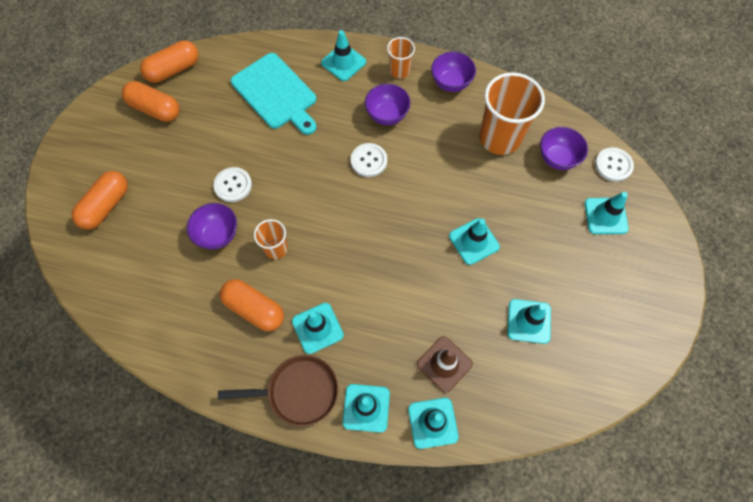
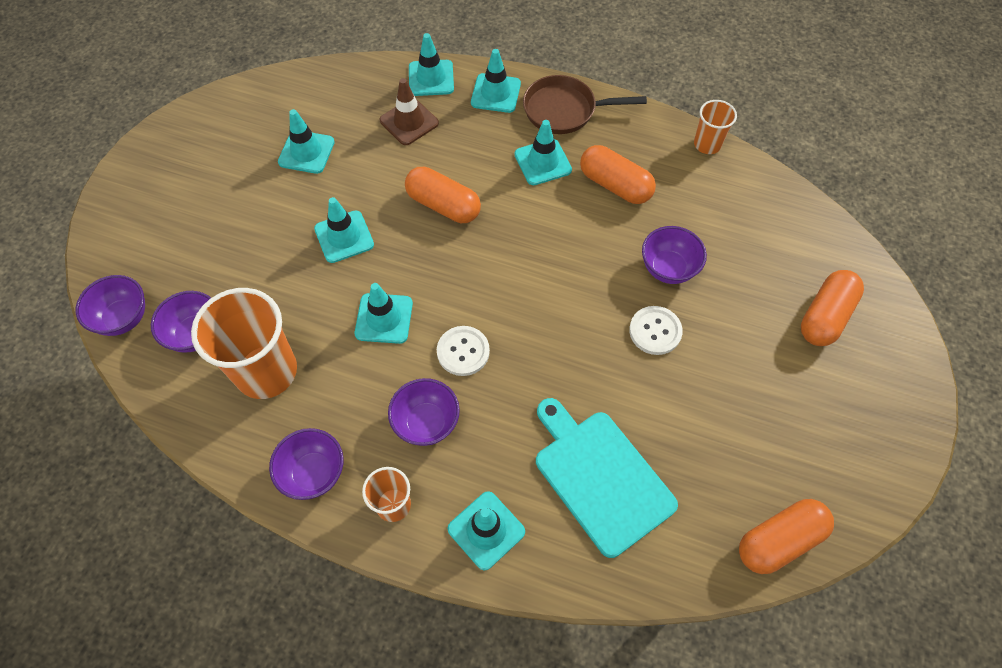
camera: 175 degrees left, 5 degrees down
orange capsule [122,81,180,122] -> orange capsule moved to [405,167,481,223]
orange cup [254,219,288,259] -> orange cup moved to [694,100,737,154]
turquoise traffic cone [585,192,629,234] -> turquoise traffic cone moved to [355,283,413,344]
white button [595,147,634,182] -> purple bowl [76,275,145,336]

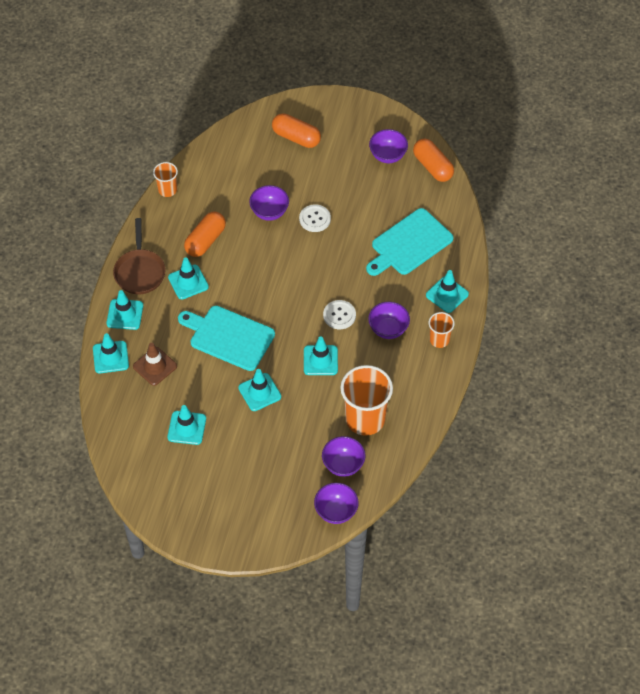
camera: 95 degrees left, 5 degrees down
purple bowl [269,428,343,500] -> purple bowl moved to [369,129,408,163]
orange capsule [405,167,481,223] -> turquoise cutting board [178,306,275,371]

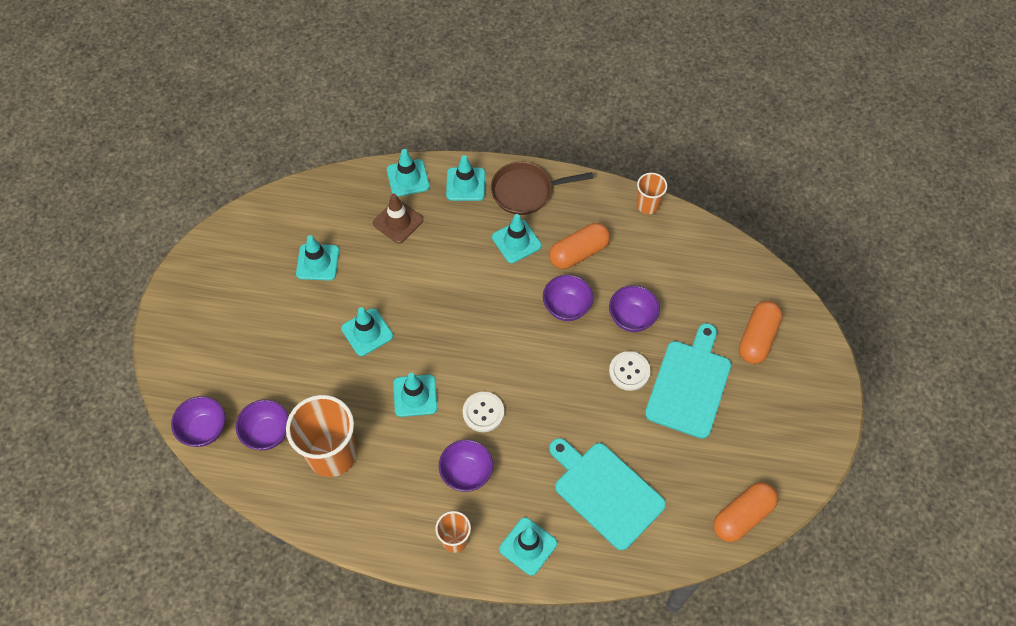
camera: 85 degrees right, 5 degrees up
turquoise cutting board [178,306,275,371] -> turquoise cutting board moved to [645,323,731,439]
orange capsule [184,212,226,257] -> orange capsule turned 60 degrees counterclockwise [549,223,610,269]
purple bowl [369,129,408,163] -> purple bowl moved to [543,275,593,321]

